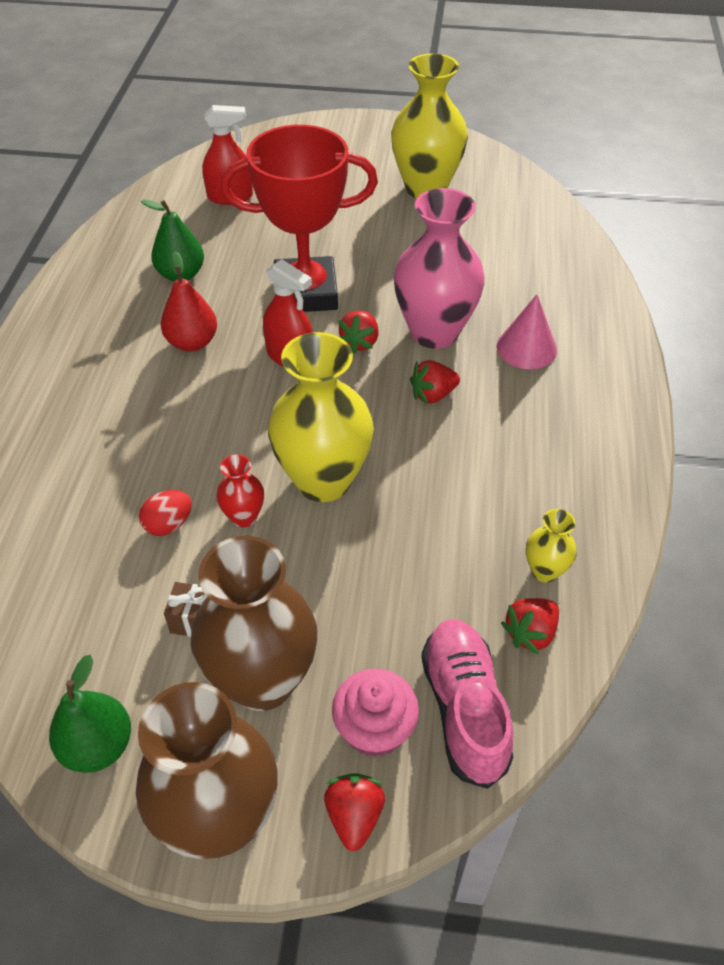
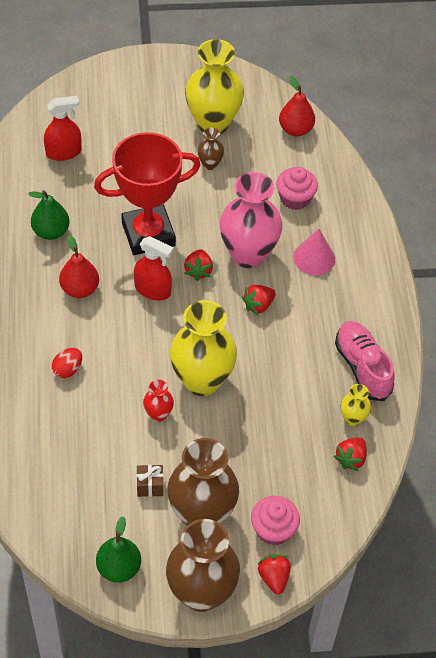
camera: 15 degrees left, 5 degrees up
red egg [139,490,192,536] -> red egg moved to [52,348,82,378]
pink shoe [421,619,514,789] -> pink shoe moved to [335,321,395,401]
none -> brown vase [197,127,224,170]
none -> pink cupcake [276,166,318,210]
none -> red pear [279,76,315,136]

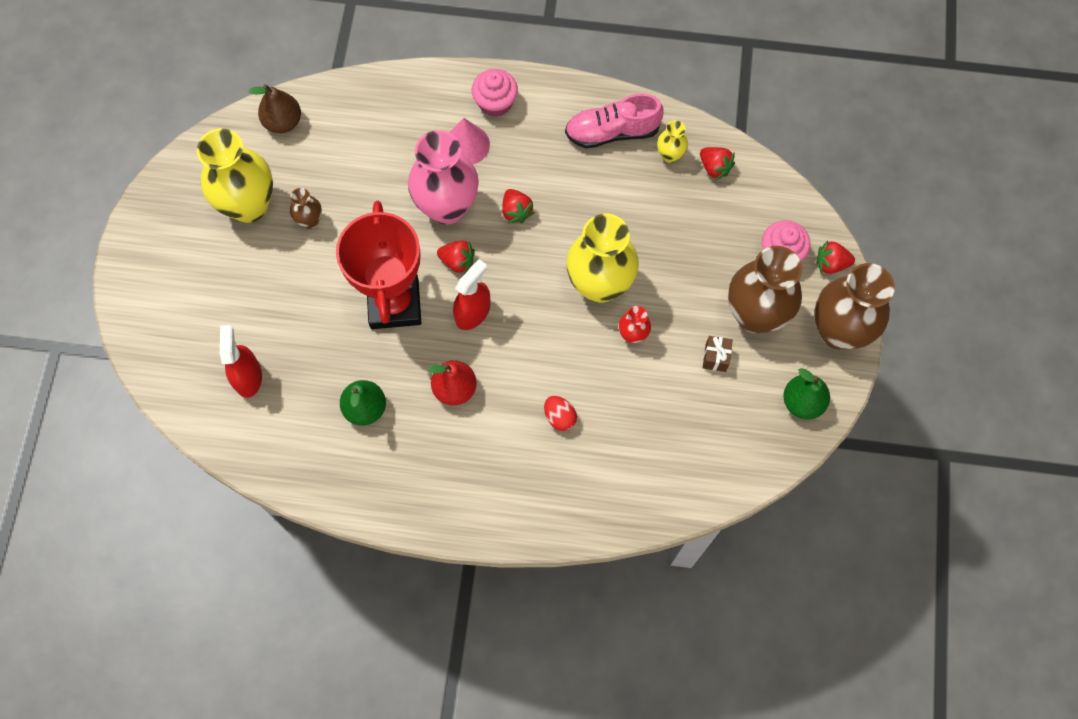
camera: 75 degrees left, 15 degrees up
pink cupcake [276,166,318,210] -> pink cupcake moved to [472,69,518,117]
red pear [279,76,315,136] -> brown pear [249,84,301,133]

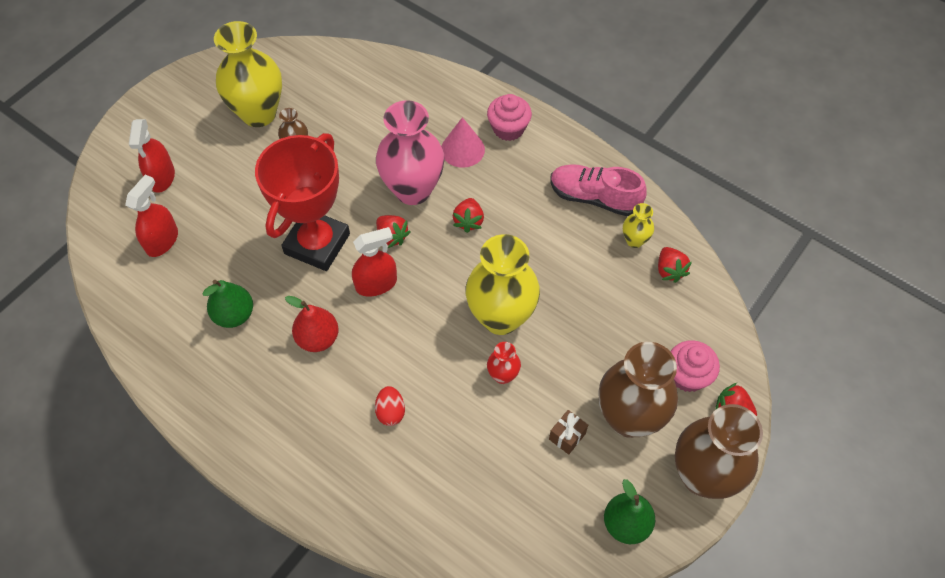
camera: 30 degrees right, 10 degrees down
brown pear [249,84,301,133] -> none
none -> red spray bottle [129,119,175,193]

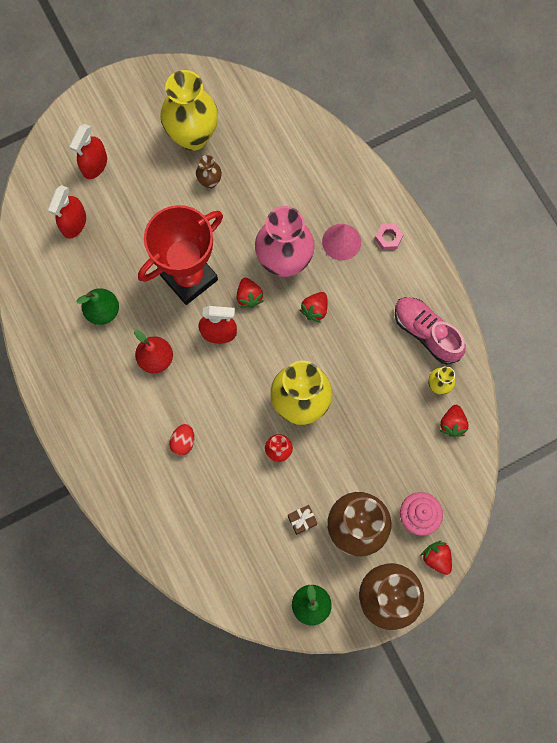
camera: 25 degrees right, 15 degrees up
red spray bottle [125,175,178,257] -> red spray bottle turned 150 degrees clockwise [48,185,86,239]
pink cupcake [487,94,532,141] -> pink nut [375,223,404,250]

